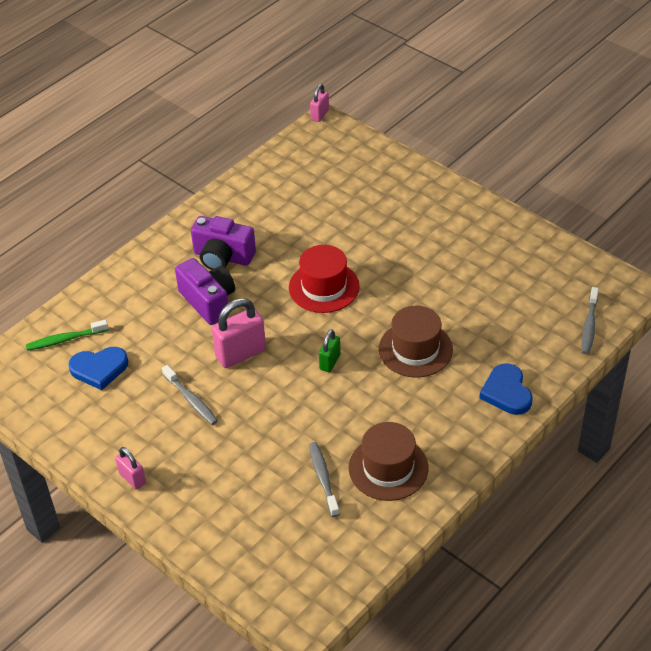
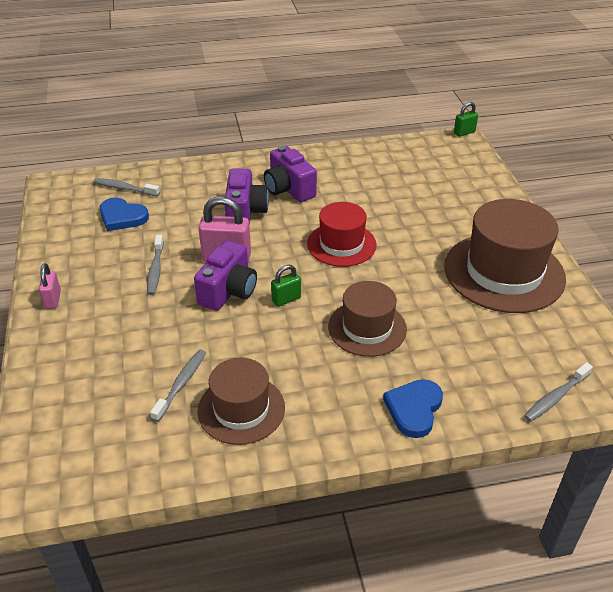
camera: 35 degrees right, 5 degrees down
green toothbrush [26,319,108,351] -> grey toothbrush [93,178,160,196]
pink padlock [310,84,329,122] -> green padlock [454,102,478,137]
none -> purple camera [194,240,257,311]
none -> brown hat [444,199,566,313]

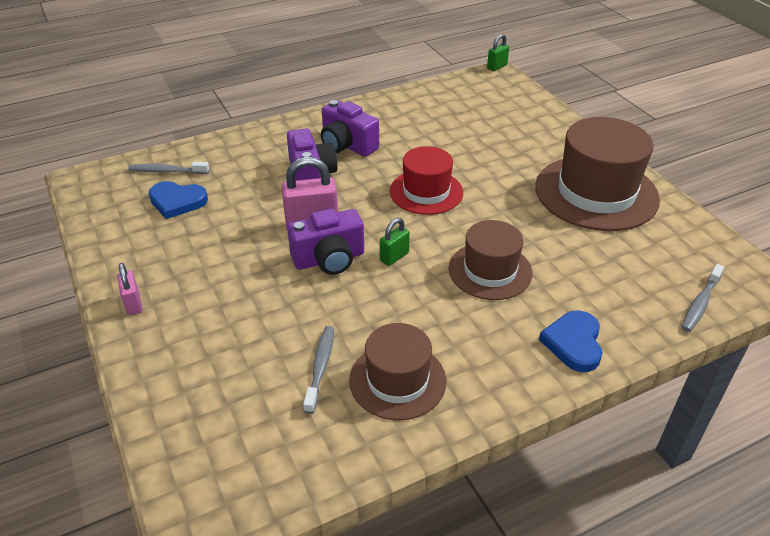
camera: 15 degrees left, 0 degrees up
grey toothbrush [147,235,164,295] -> none
purple camera [194,240,257,311] -> purple camera turned 60 degrees clockwise [287,209,364,275]

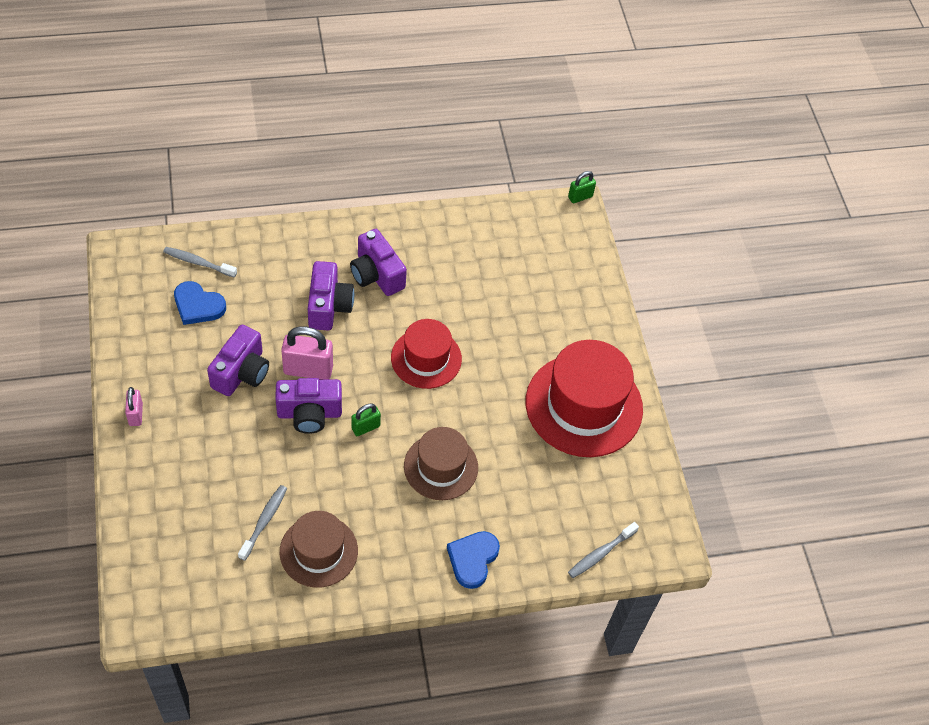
camera: 10 degrees right, 15 degrees up
brown hat [535,117,660,231] -> red hat [526,340,643,457]
none -> purple camera [207,325,269,396]

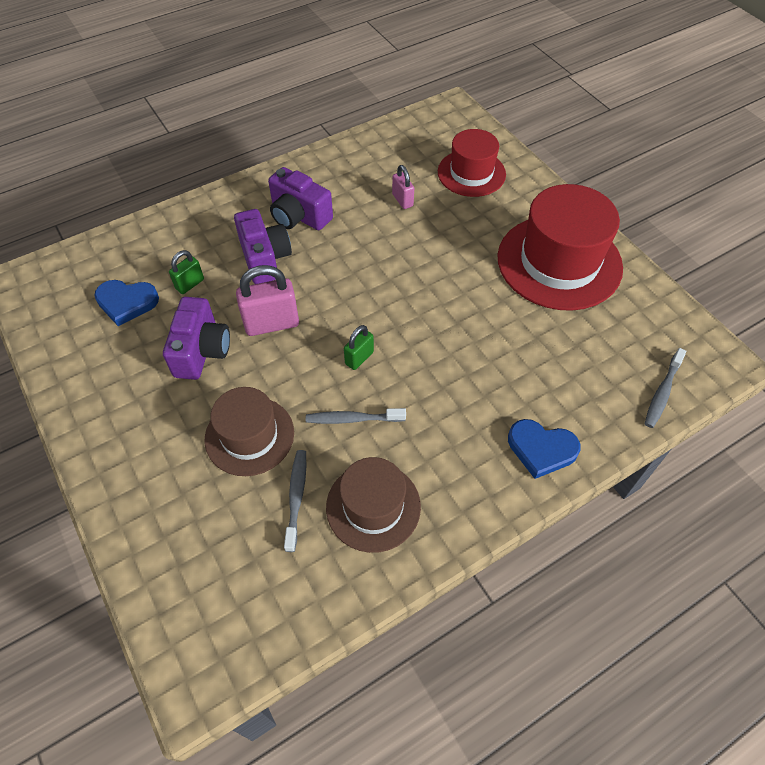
camera: 15 degrees left, 0 degrees up
pink padlock [125,387,143,426] -> pink padlock moved to [392,165,414,209]
grey toothbrush [163,247,237,277] -> grey toothbrush moved to [306,408,406,424]
purple camera [275,378,342,434] -> none
red hat [391,319,462,389] -> red hat moved to [438,129,506,197]
brown hat [404,427,478,500] -> brown hat moved to [205,387,294,476]
blue heart [447,531,500,589] -> blue heart turned 75 degrees counterclockwise [508,419,581,479]
green padlock [568,171,596,203] -> green padlock moved to [169,250,204,294]

